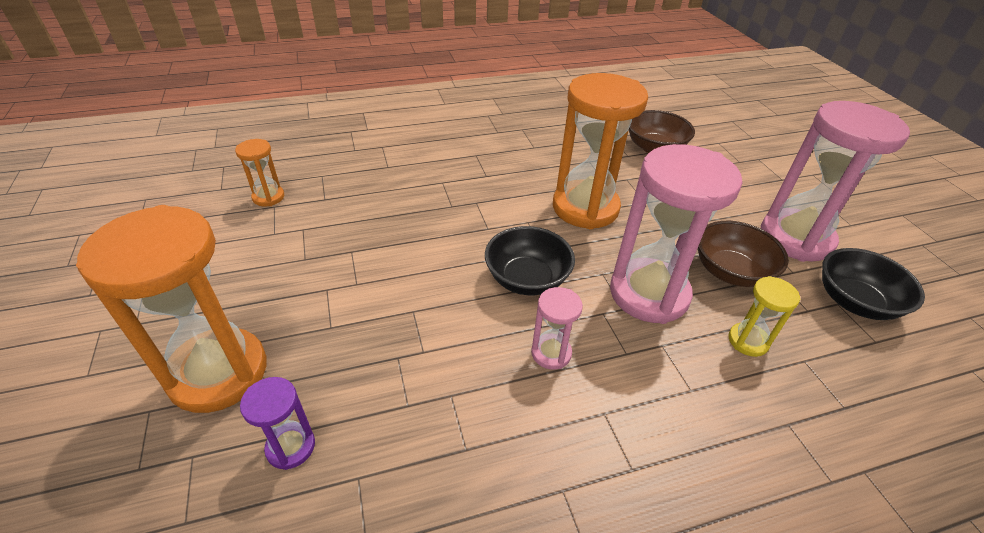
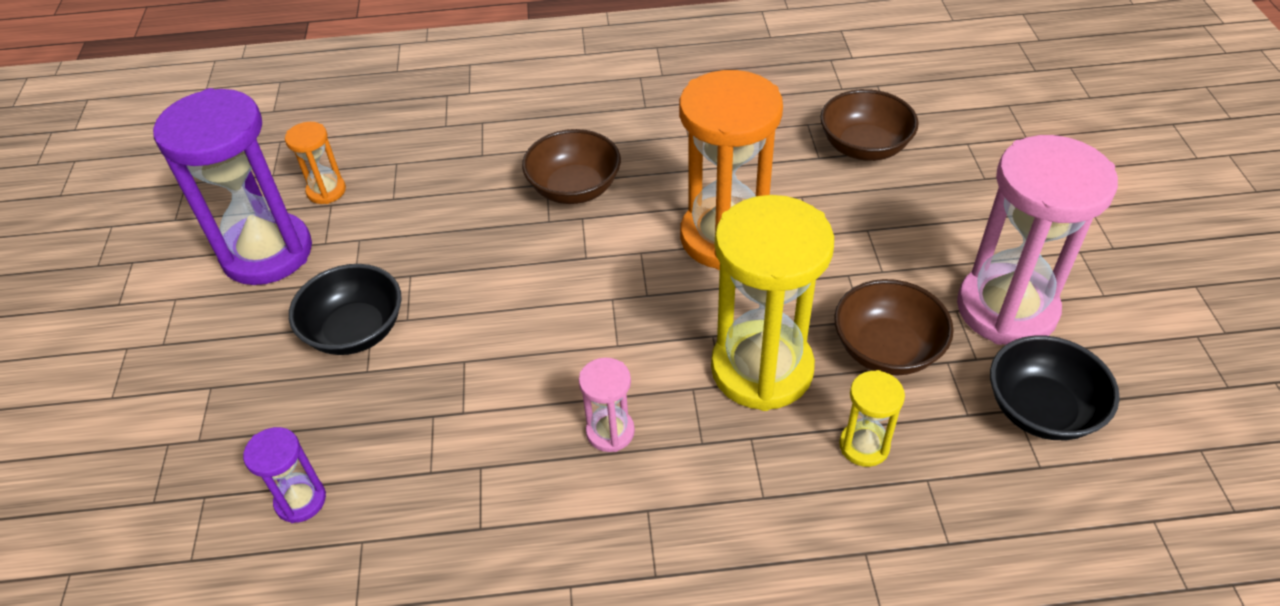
camera: 15 degrees right, 5 degrees up
orange hourglass [76,205,267,413] -> none
black bowl [485,226,575,295] -> black bowl moved to [289,264,402,355]
pink hourglass [610,144,742,324] -> yellow hourglass [711,195,834,411]
none -> purple hourglass [153,88,312,285]
none -> brown bowl [522,129,621,204]

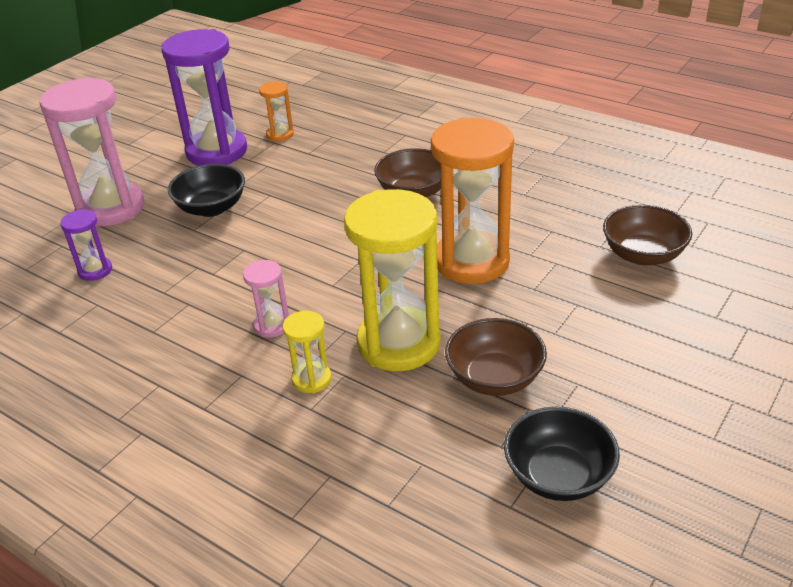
camera: 40 degrees right, 10 degrees down
yellow hourglass [839,370,905,467] -> yellow hourglass moved to [283,311,331,393]
pink hourglass [957,135,1118,345] -> pink hourglass moved to [39,77,145,226]

